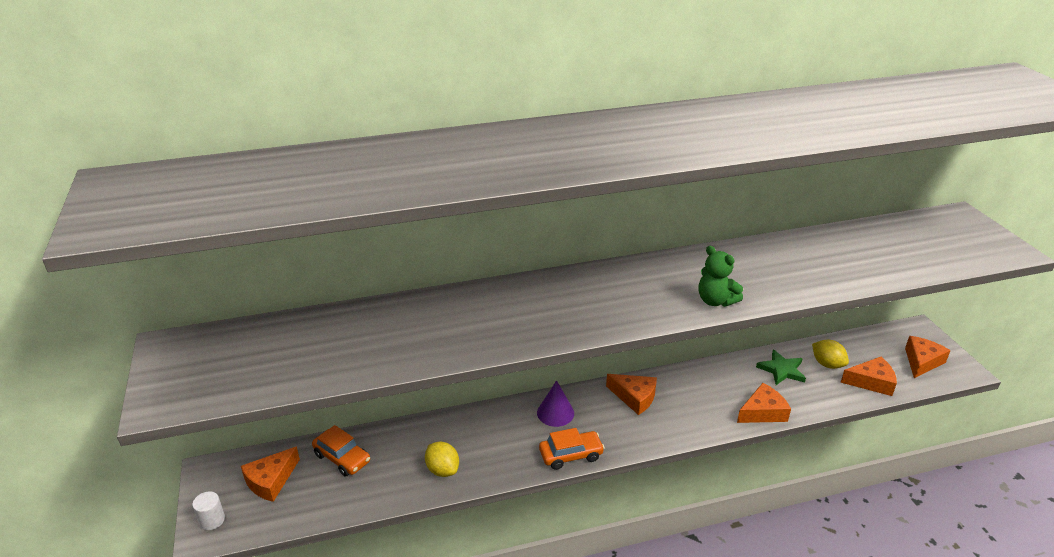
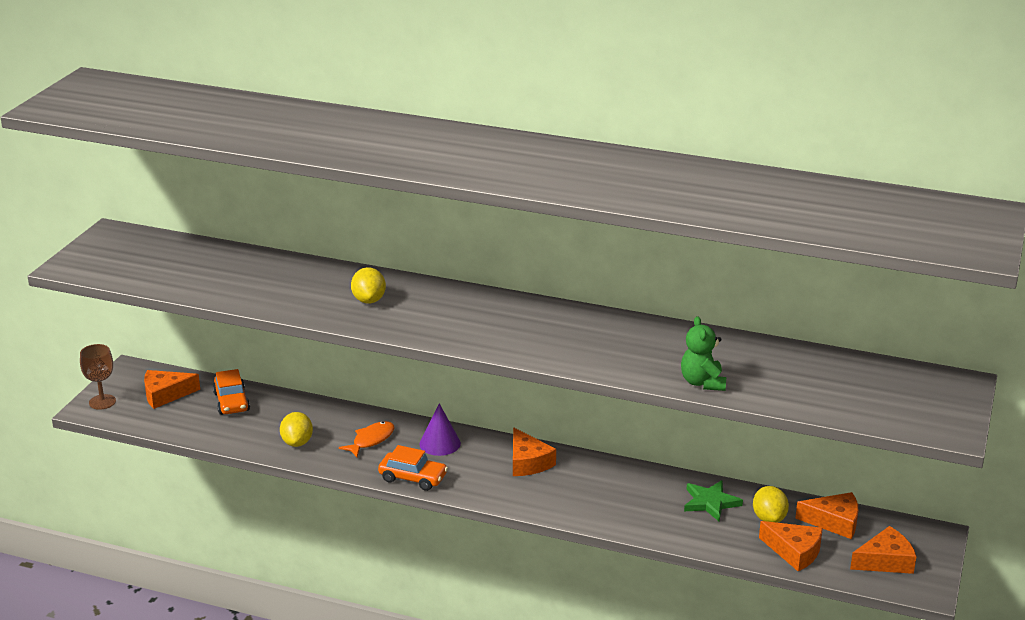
camera: 35 degrees right, 5 degrees down
white cylinder [192,491,225,530] -> brown goblet [80,344,116,410]
green teddy bear [698,246,743,307] -> green teddy bear moved to [681,316,726,391]
orange cheese [737,383,791,423] -> orange cheese moved to [795,492,858,539]
none -> orange fish [339,421,394,457]
none -> yellow lemon [351,267,386,304]

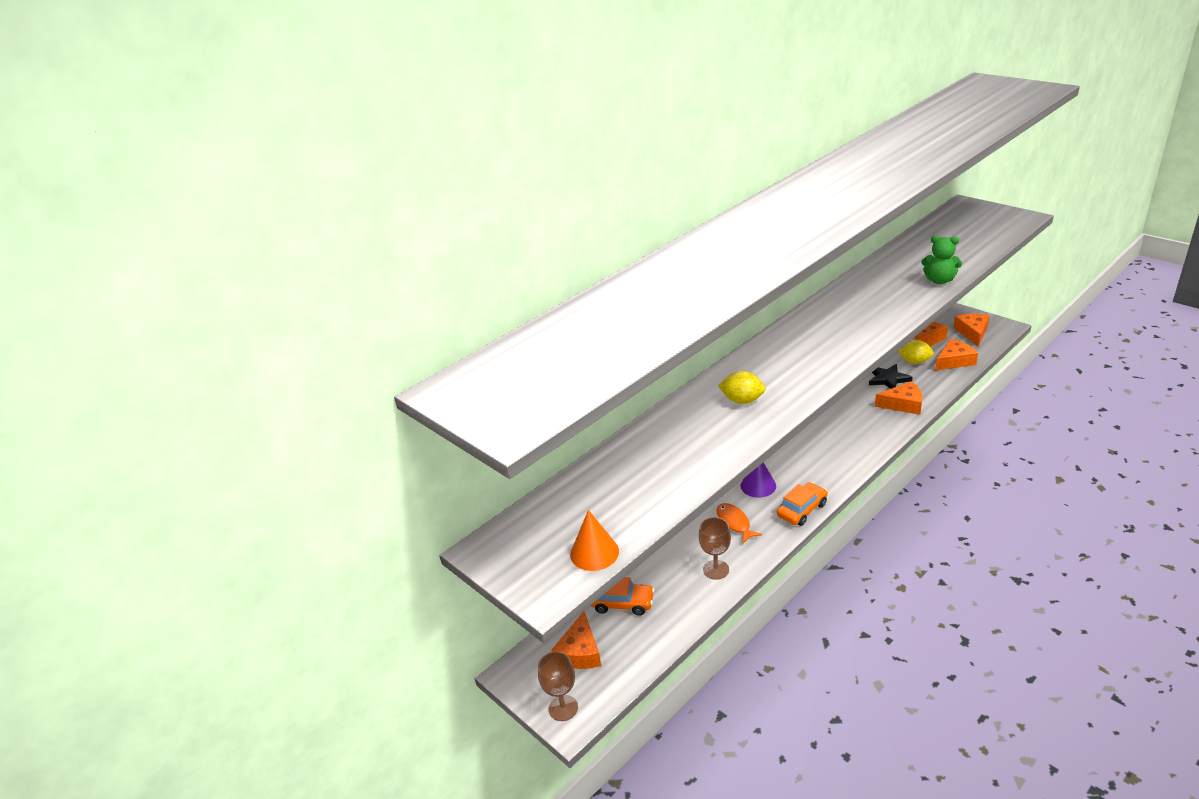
camera: 60 degrees left, 5 degrees up
yellow lemon [280,412,313,447] -> brown goblet [699,517,731,580]
orange cheese [513,427,556,476] -> orange cheese moved to [875,381,922,415]
green star [684,480,743,521] -> black star [869,364,912,389]
none -> orange cone [570,510,619,571]

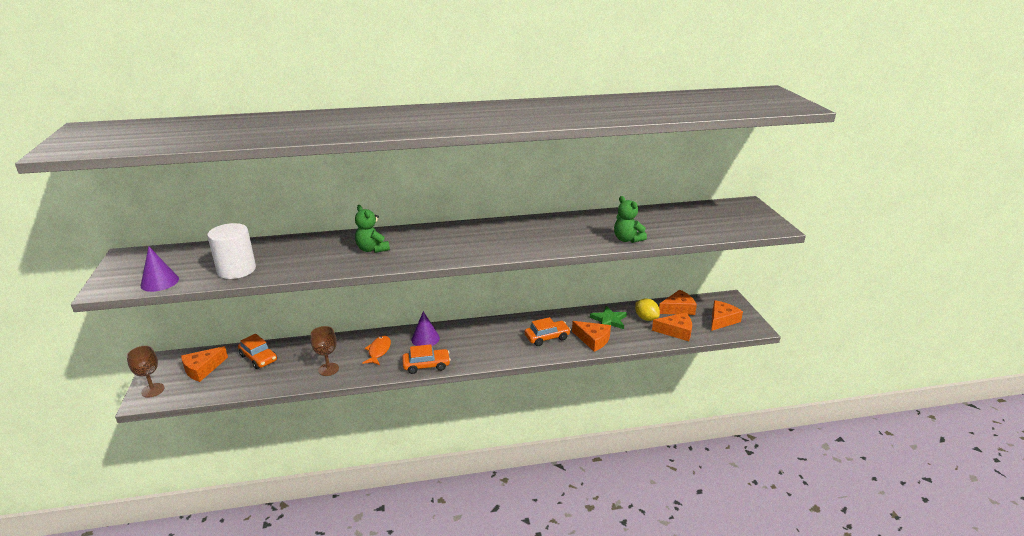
camera: 30 degrees right, 5 degrees down
orange cone [570,510,619,571] -> purple cone [141,247,179,292]
yellow lemon [718,371,766,404] -> green teddy bear [355,205,390,253]
black star [869,364,912,389] -> green star [590,306,627,329]
none -> white cylinder [207,223,256,279]
none -> orange car [525,317,571,346]

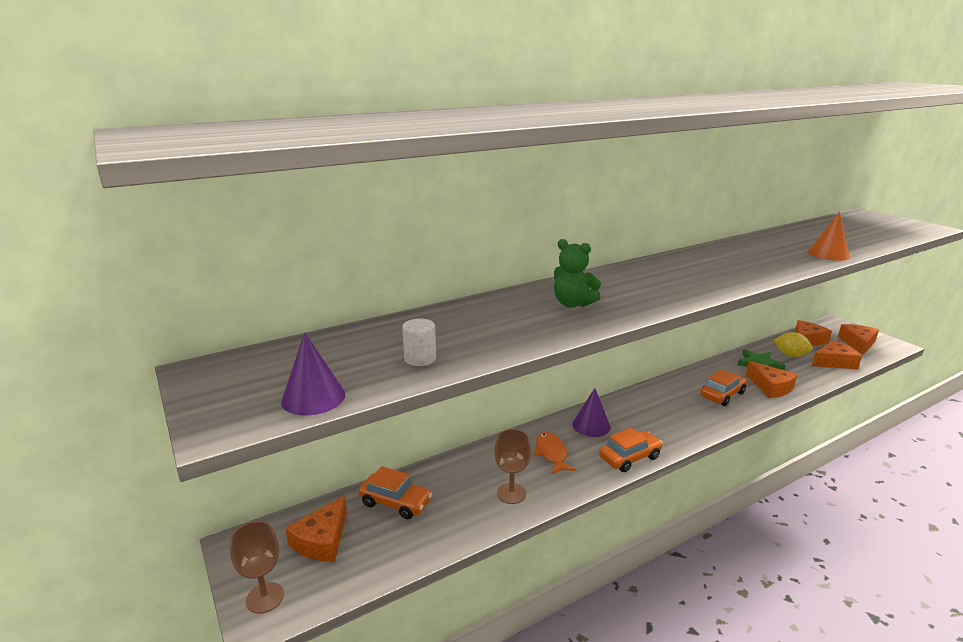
camera: 20 degrees left, 5 degrees down
white cylinder [207,223,256,279] -> white cylinder [402,318,436,366], size x0.53
orange cheese [572,321,611,352] -> orange cheese turned 45 degrees clockwise [746,361,797,398]
green teddy bear [614,196,647,243] -> orange cone [808,211,850,261]

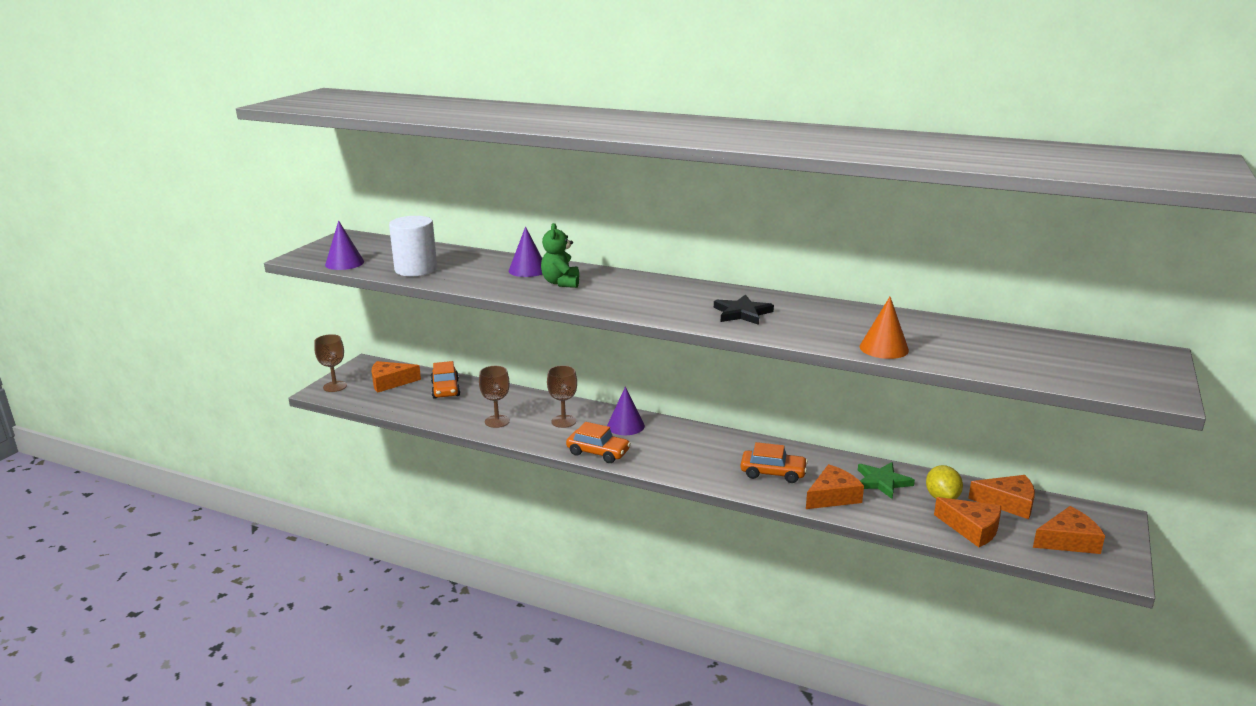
camera: 55 degrees right, 0 degrees up
white cylinder [402,318,436,366] -> white cylinder [389,216,437,276], size x1.90
orange fish [534,432,576,474] -> brown goblet [547,365,577,428]
orange cheese [746,361,797,398] -> orange cheese turned 150 degrees counterclockwise [806,464,864,509]
none -> purple cone [509,226,542,277]
none -> black star [714,294,774,325]

